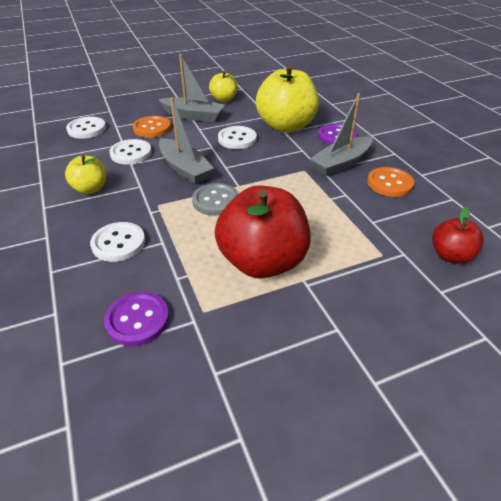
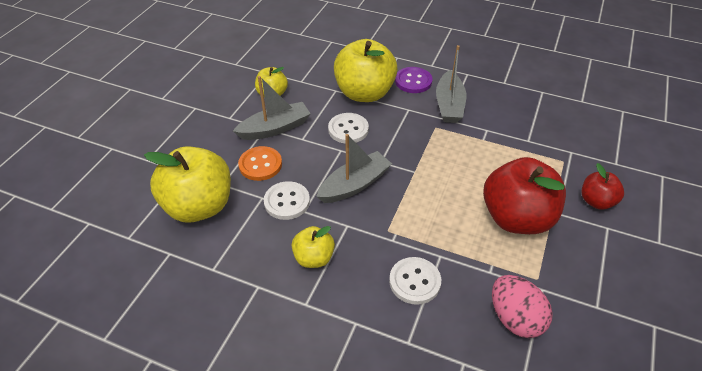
camera: 45 degrees left, 5 degrees up
white button [66,117,106,139] -> yellow apple [144,146,231,222]
purple button [104,291,169,346] -> pink egg [492,275,553,338]
grey boat [159,97,214,184] -> grey boat turned 45 degrees counterclockwise [316,134,392,203]
grey button [192,183,239,216] -> none
orange button [367,167,414,197] -> none
red apple [432,207,484,264] -> red apple moved to [581,163,624,210]

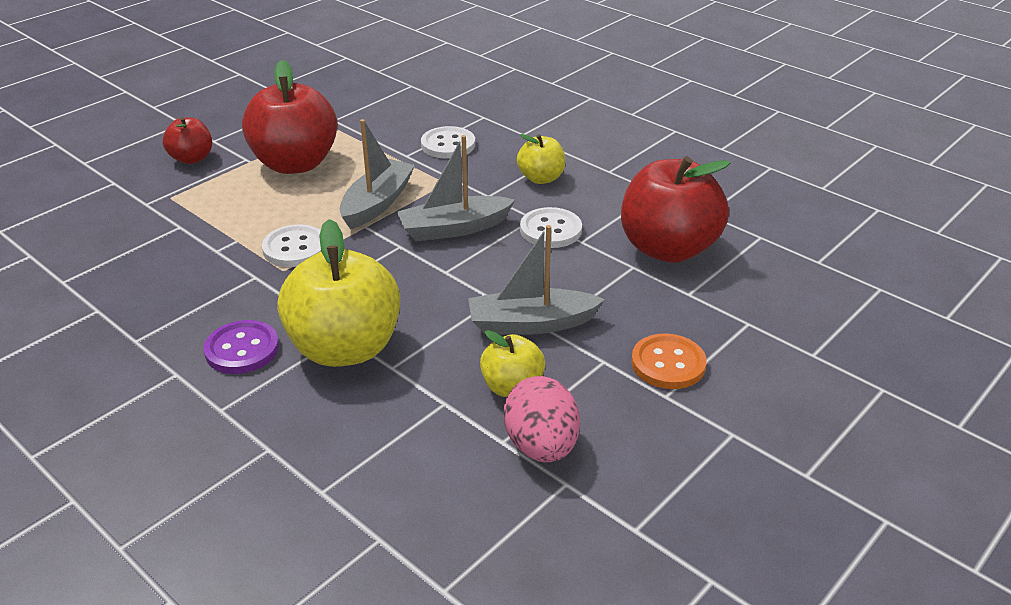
camera: 160 degrees left, 10 degrees down
yellow apple [144,146,231,222] -> red apple [621,156,731,263]
orange button [238,146,282,181] -> orange button moved to [631,333,707,389]
white button [328,113,369,144] -> white button moved to [262,225,321,267]
grey boat [436,45,466,123] -> grey boat moved to [340,119,415,229]
pink egg [492,275,553,338] -> pink egg moved to [504,376,580,462]

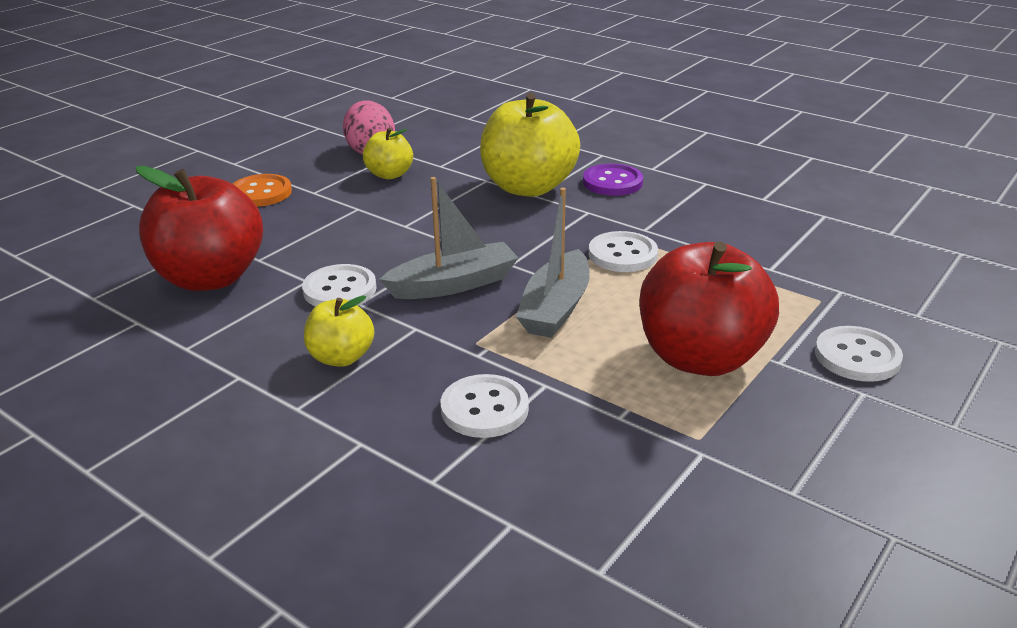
camera: 175 degrees right, 5 degrees down
red apple [163,117,212,164] -> white button [815,326,903,382]
grey boat [468,225,605,335] -> none

